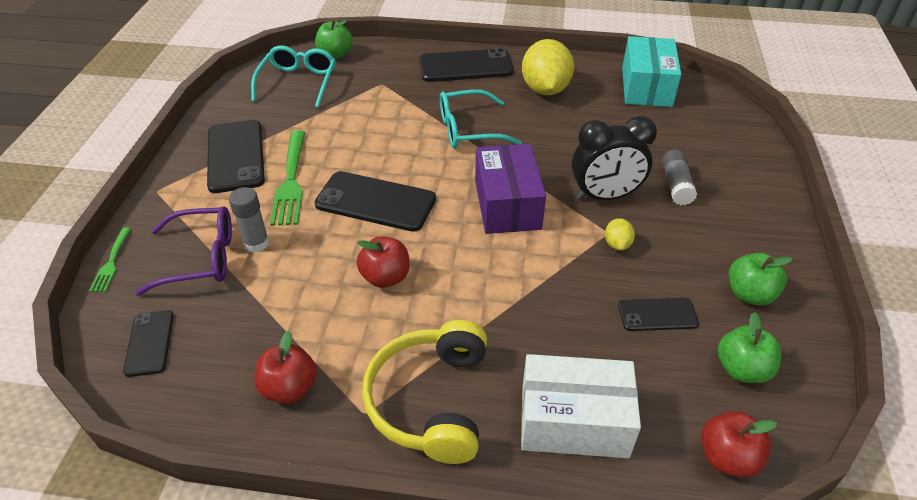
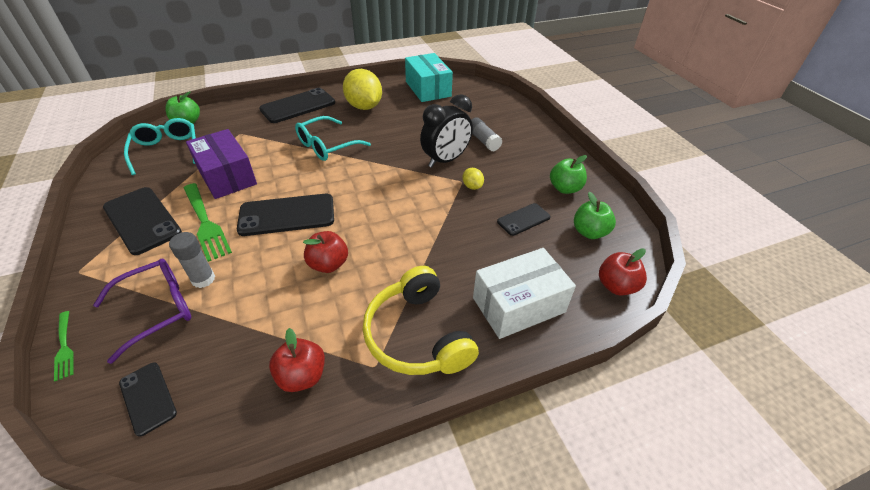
camera: 30 degrees left, 0 degrees up
purple box [475,144,546,234] -> purple box moved to [186,129,257,199]

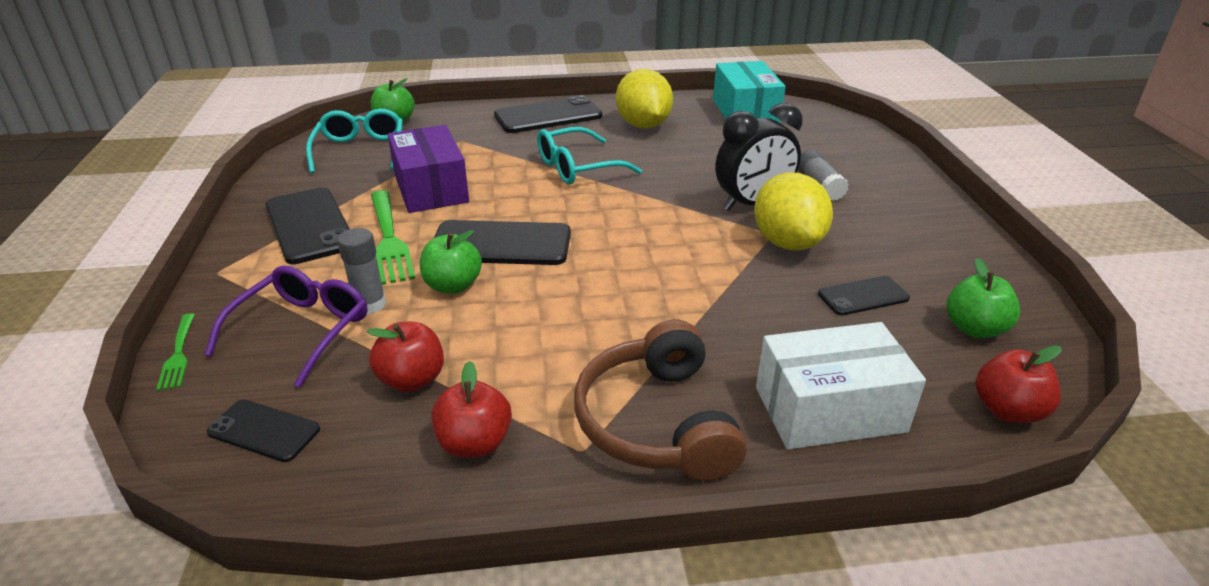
camera: 15 degrees right, 10 degrees down
purple glasses [93,258,191,364] -> purple glasses turned 45 degrees counterclockwise [204,266,367,387]
black phone [119,362,177,437] -> black phone turned 45 degrees counterclockwise [206,399,320,462]
red apple [303,231,348,273] -> red apple moved to [367,322,444,392]
yellow headphones [363,266,479,375] -> brown headphones [574,320,746,481]
yellow lemon [462,168,484,190] -> yellow lemon [754,173,833,250], size x2.24
green apple [550,155,587,194] -> green apple moved to [420,230,482,294]

